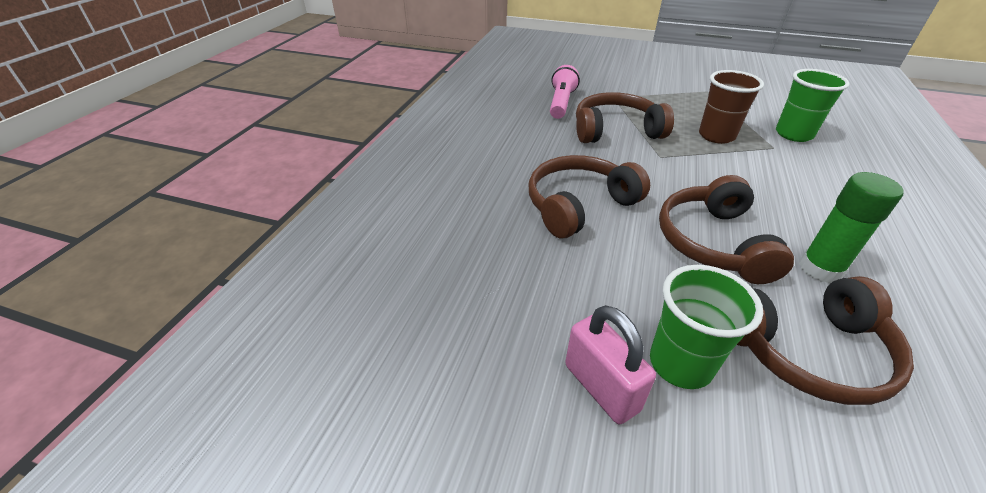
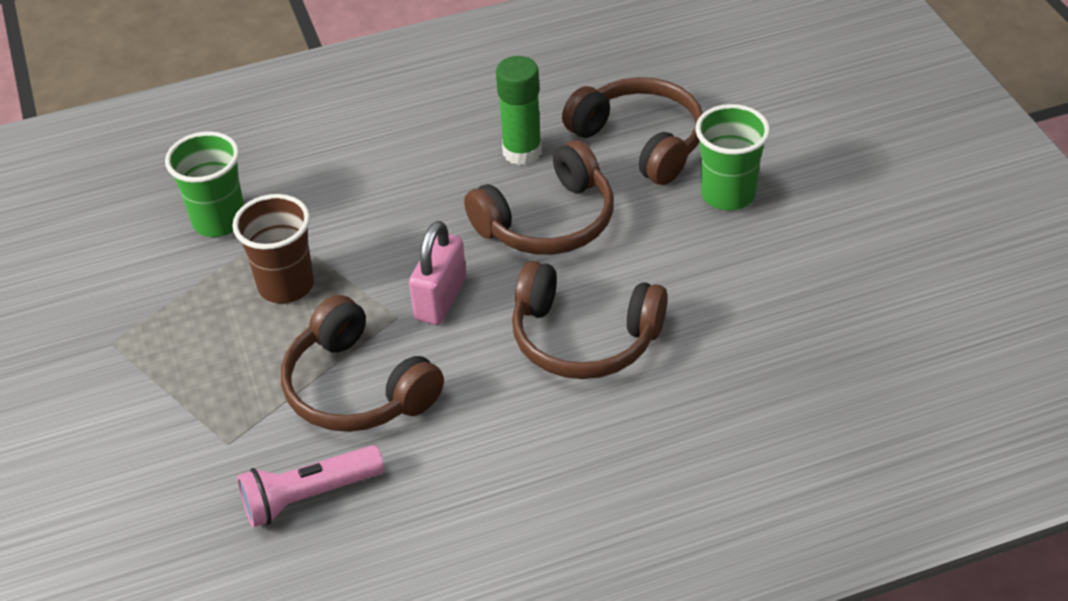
camera: 125 degrees left, 5 degrees up
pink padlock [565,305,656,424] -> pink padlock moved to [409,221,466,325]

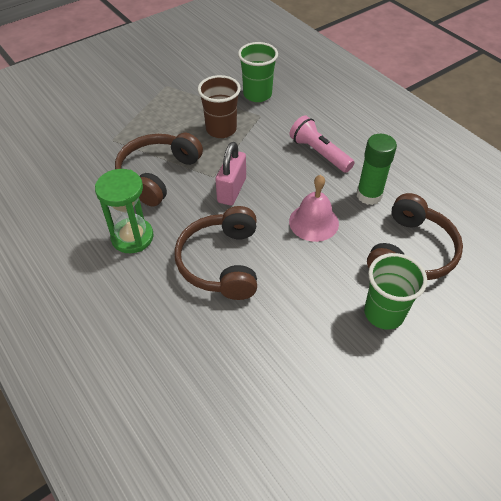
camera: 70 degrees right, 5 degrees up
pink flashlight [237,445,384,527] -> pink flashlight moved to [289,115,354,173]
pink padlock [409,221,466,325] -> pink padlock turned 75 degrees counterclockwise [216,142,246,206]
brown headphones [464,140,614,255] -> pink bell [289,175,339,242]
none -> green hourglass [95,169,154,253]

